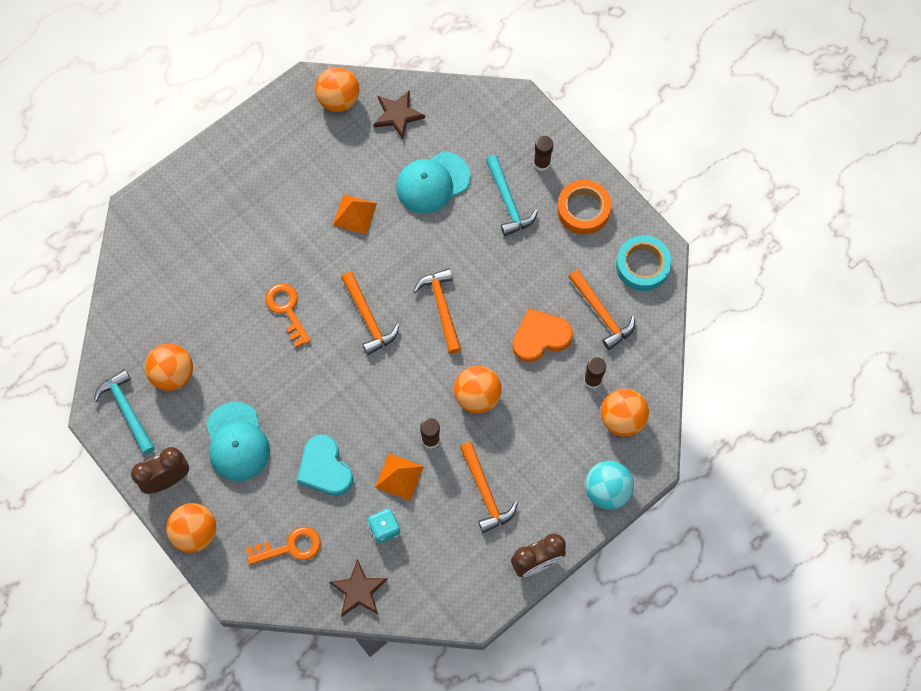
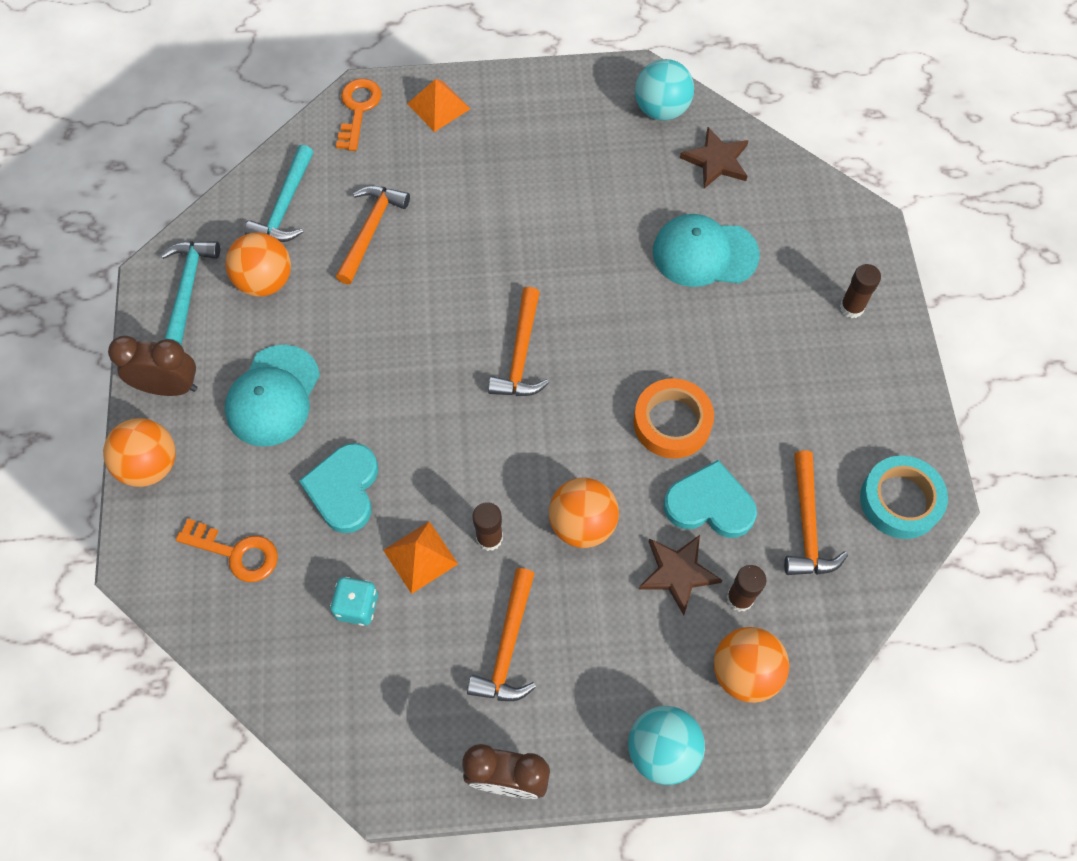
camera: 35 degrees right, 5 degrees down
orange key [265,284,311,347] -> orange key moved to [336,78,382,151]
orange ball [315,67,360,112] -> turquoise ball [635,59,694,121]
brown star [329,559,388,616] -> brown star moved to [639,535,723,615]
orange pyramid [332,194,377,235] -> orange pyramid moved to [407,79,470,132]
orange hammer [413,268,461,354] -> orange hammer moved to [336,186,410,285]
turquoise hammer [486,155,538,236] -> turquoise hammer moved to [245,145,313,242]
orange heart [512,308,573,363] -> turquoise heart [664,460,757,538]
orange tape [557,180,612,235] -> orange tape moved to [633,378,714,459]

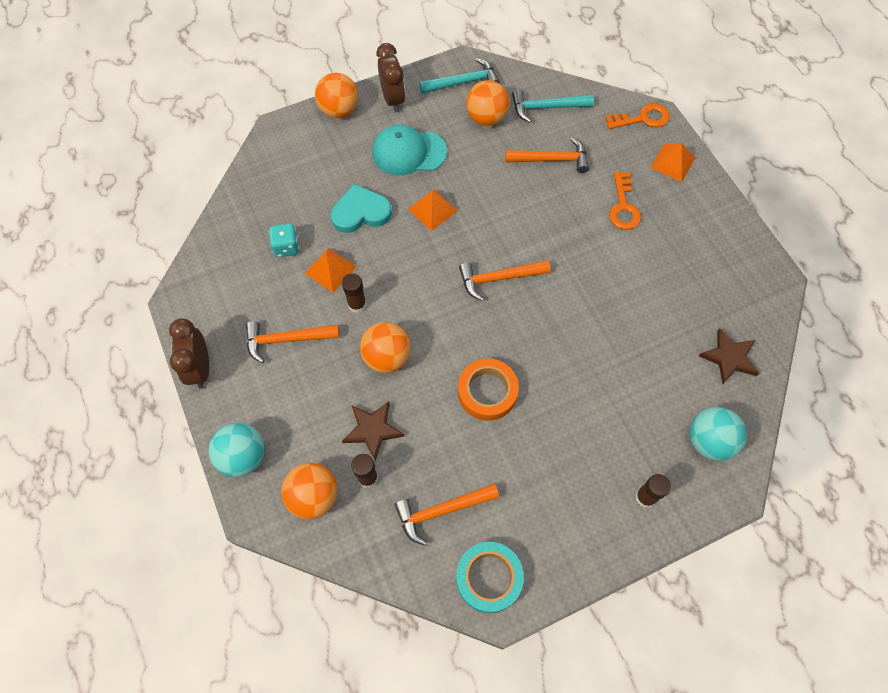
camera: 70 degrees right, 0 degrees up
orange key [176,519,278,582] -> orange key moved to [609,172,641,230]
turquoise ball [635,59,694,121] -> turquoise ball moved to [690,407,747,461]
turquoise cap [653,214,760,287] -> none
turquoise heart [664,460,757,538] -> none
none -> orange pyramid [408,189,457,231]

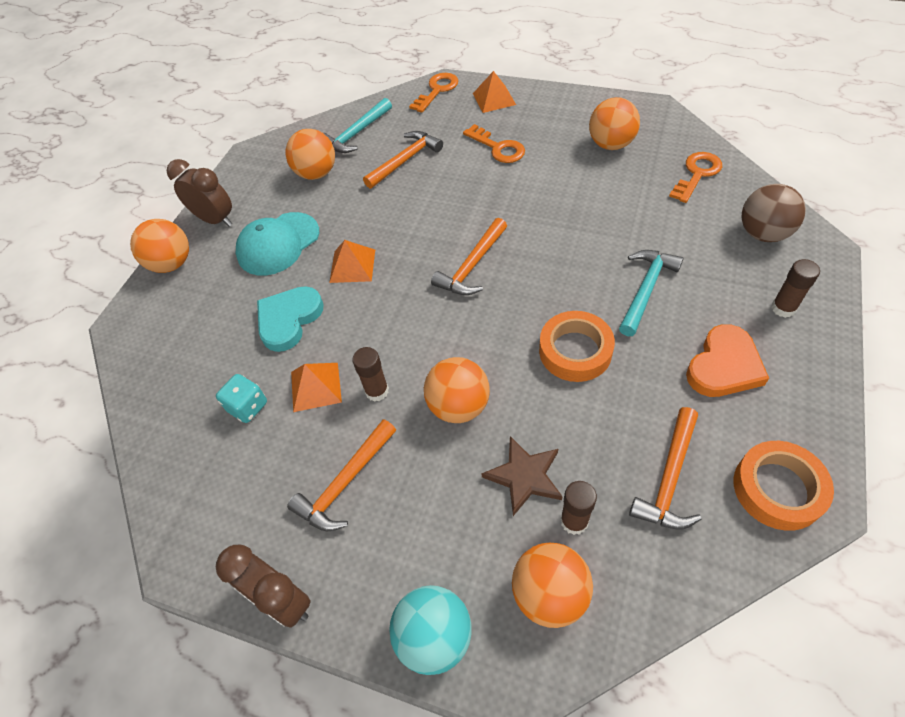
camera: 40 degrees left, 10 degrees down
turquoise hammer [419,58,500,94] -> turquoise hammer moved to [619,250,684,336]
turquoise tape [456,542,524,613] -> orange tape [733,441,834,531]
turquoise ball [690,407,747,461] -> brown ball [742,184,806,242]
brown star [699,328,760,385] -> orange key [669,152,722,203]
none -> orange ball [589,97,640,150]
none -> orange heart [686,324,769,397]

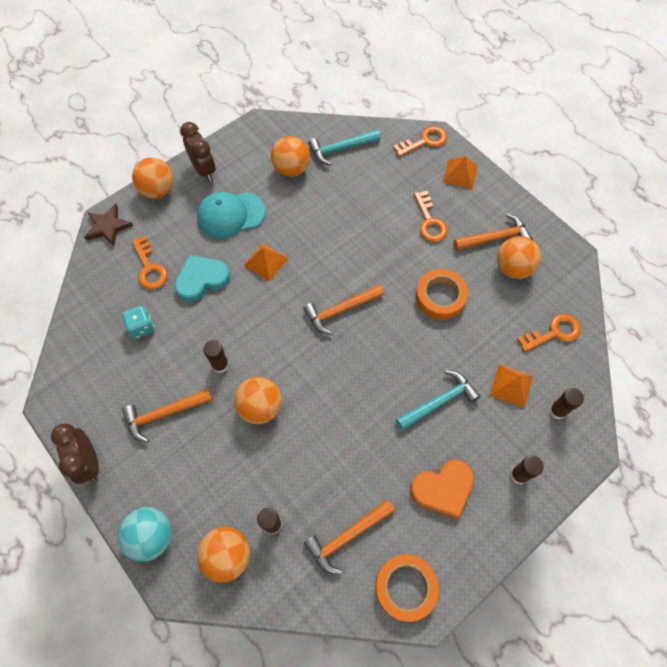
camera: 25 degrees right, 10 degrees up
orange pyramid [291,363,342,412] -> orange pyramid moved to [490,365,533,408]
orange hammer [363,131,443,189] -> orange hammer moved to [454,214,533,250]
brown star [481,436,563,516] -> brown star moved to [84,204,133,247]
orange tape [539,311,615,382] -> orange tape moved to [415,269,468,320]
brown ball [742,184,806,242] -> brown glue stick [549,388,584,419]
none -> orange key [132,236,168,289]

